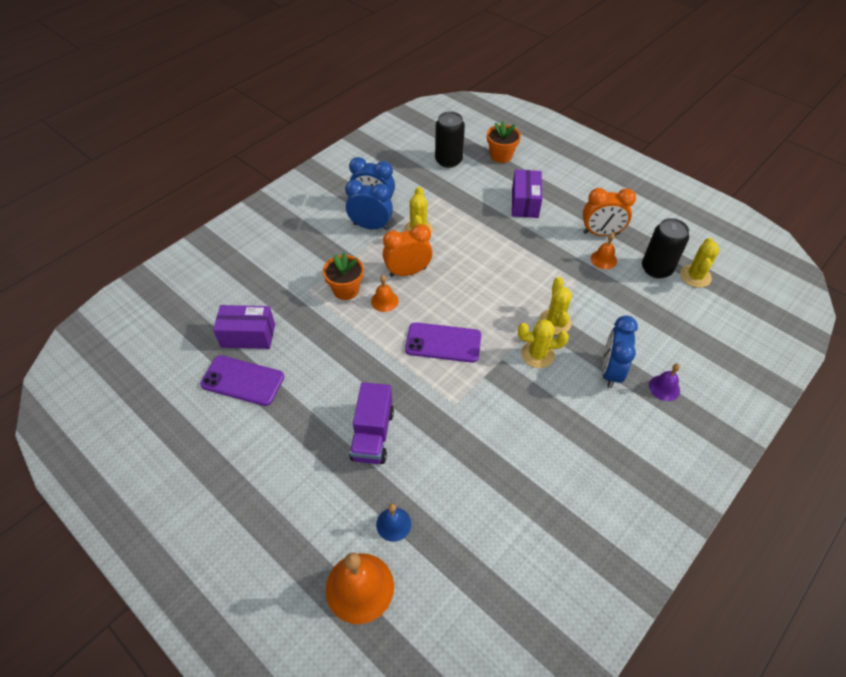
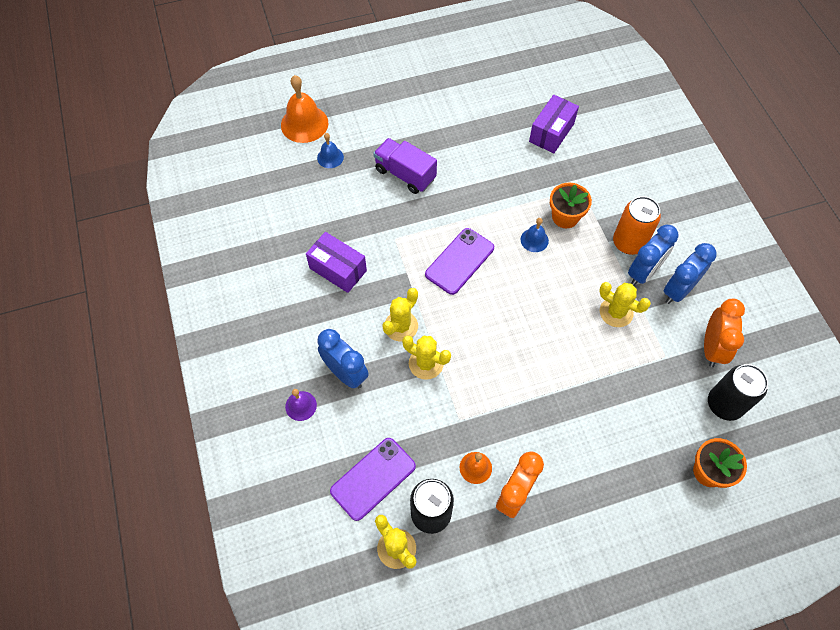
camera: 120 degrees right, 10 degrees up
purple phone [200,355,284,406] -> purple phone moved to [330,438,416,521]
orange bell [371,275,399,312] -> blue bell [521,218,549,252]
orange clock [383,224,433,277] -> orange clock moved to [704,299,745,367]
purple box [512,169,542,218] -> purple box moved to [306,232,367,293]
none -> orange can [613,196,661,255]

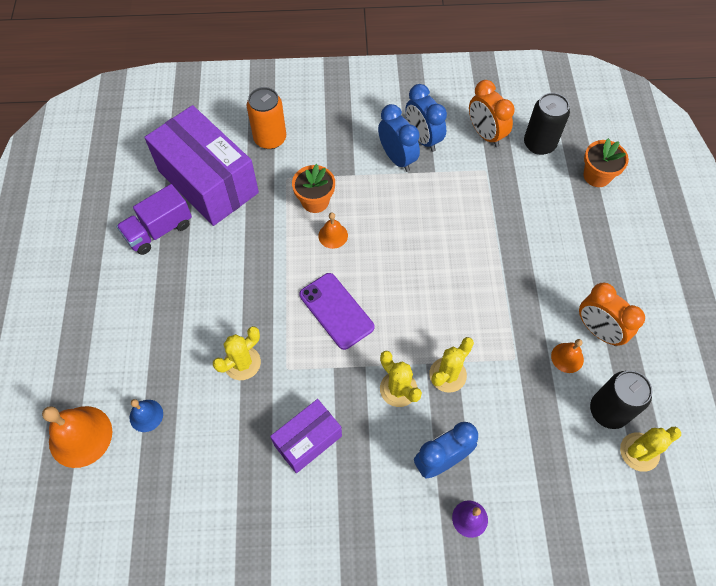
camera: 75 degrees left, 0 degrees up
purple phone [330,438,416,521] -> none
purple truck [373,138,437,194] -> purple truck moved to [116,184,192,255]
blue bell [521,218,549,252] -> orange bell [318,212,348,249]
purple box [529,95,579,153] -> purple box [144,105,259,226], size x1.86
yellow cactus [599,282,651,327] -> yellow cactus moved to [213,326,261,380]
orange can [613,196,661,255] -> orange can moved to [247,87,286,149]
orange clock [704,299,745,367] -> orange clock turned 150 degrees counterclockwise [469,80,515,147]

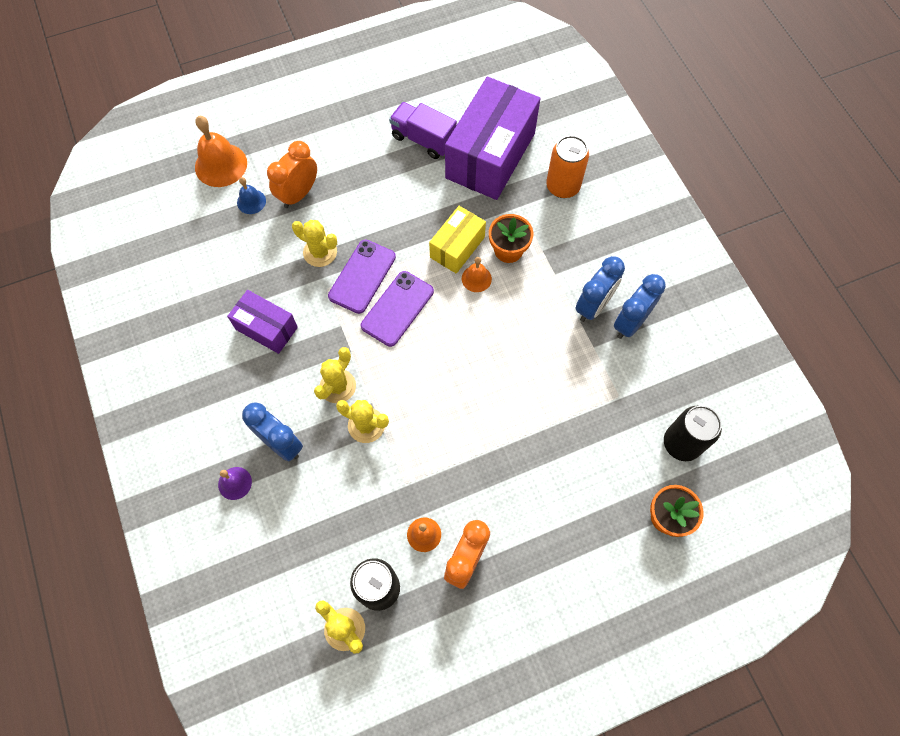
camera: 70 degrees right, 5 degrees up
orange clock [469,80,515,147] -> orange clock moved to [267,141,317,208]
none -> purple phone [328,239,396,314]
none -> yellow box [429,206,486,274]

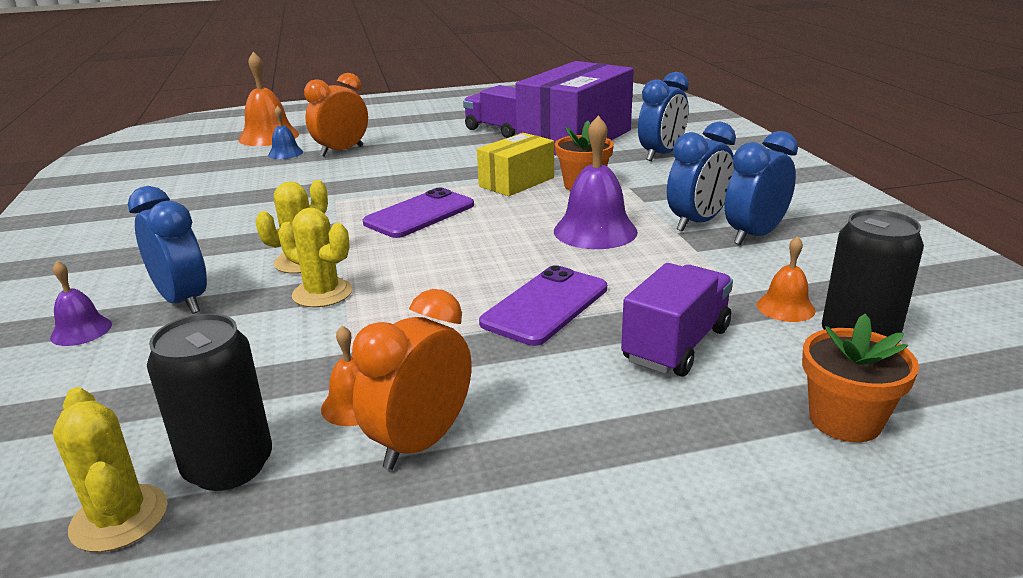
camera: 10 degrees right, 40 degrees down
purple box [227,290,298,354] -> none
yellow cactus [292,220,337,267] -> none
purple phone [328,239,396,314] -> purple phone moved to [479,265,607,346]
orange bell [462,257,492,292] -> orange bell moved to [757,236,816,322]
orange can [546,135,589,198] -> blue clock [638,72,689,161]
none -> purple bell [554,115,638,249]
none -> purple truck [621,263,733,377]

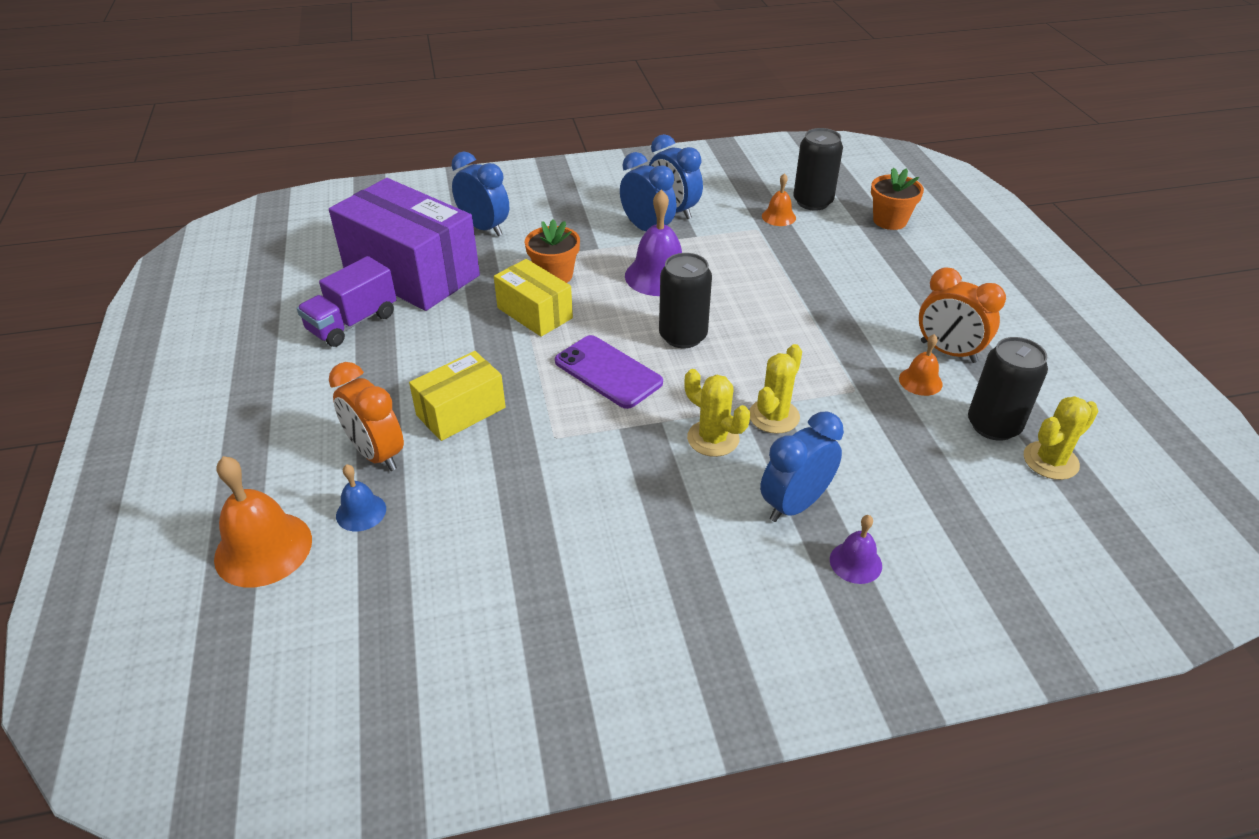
camera: 90 degrees left, 15 degrees up
purple phone [479,265,607,346] -> none
purple truck [621,263,733,377] -> none
none -> yellow box [409,351,506,441]
none -> black can [659,253,712,348]

